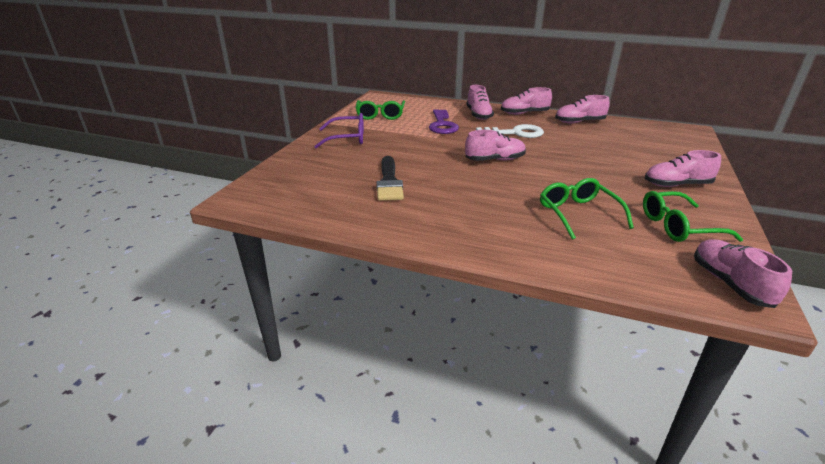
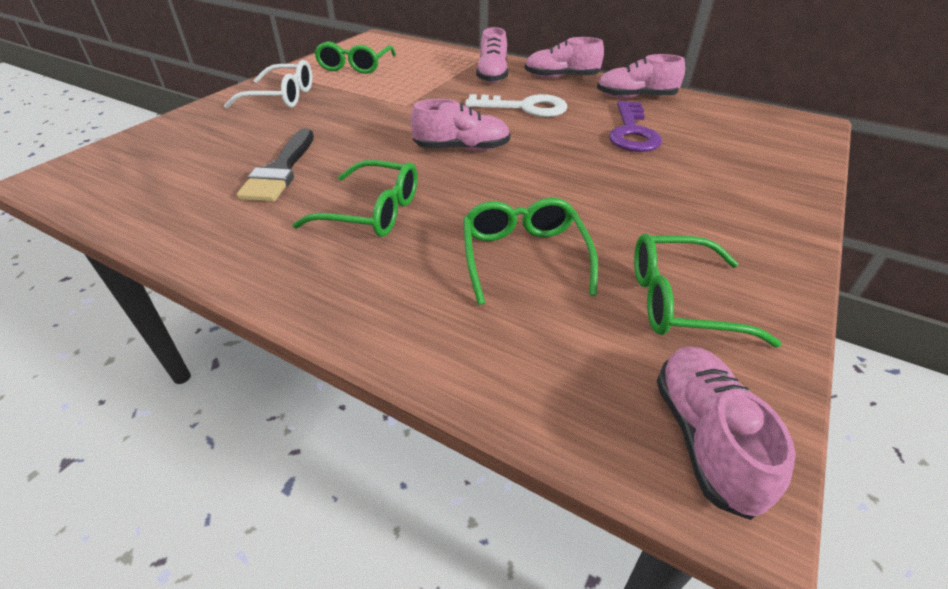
camera: 10 degrees right, 10 degrees up
purple glasses [314,113,364,148] -> white glasses [224,60,312,109]
purple key [429,109,459,134] -> purple key moved to [609,101,662,152]
pink shoe [645,150,721,187] -> none
none -> green glasses [292,160,418,237]

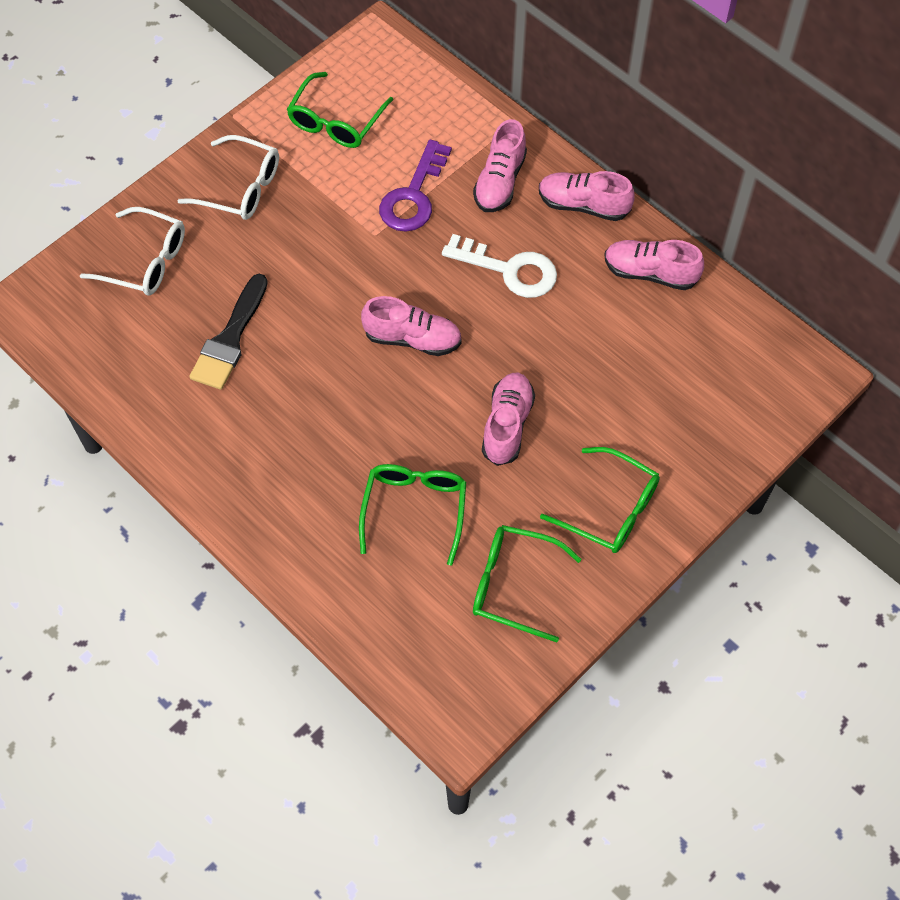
camera: 15 degrees right, 20 degrees up
green glasses [292,160,418,237] -> green glasses moved to [540,447,660,553]
purple key [609,101,662,152] -> purple key moved to [379,139,452,232]
pink shoe [657,347,796,520] -> pink shoe moved to [482,373,535,466]
none -> white glasses [80,207,185,296]

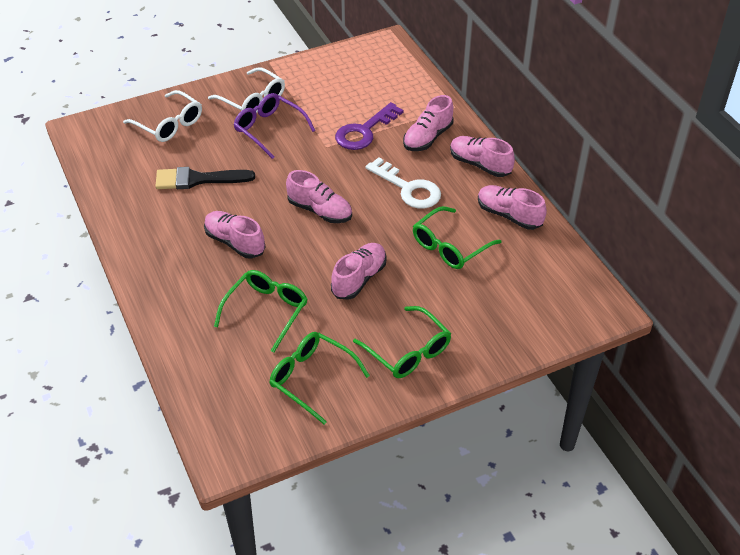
camera: 20 degrees right, 15 degrees down
black brush [189,274,268,390] -> black brush turned 45 degrees clockwise [155,167,255,189]
green glasses [287,72,393,148] -> green glasses moved to [413,206,501,269]
none -> pink shoe [204,211,265,259]
none -> purple glasses [234,93,315,159]

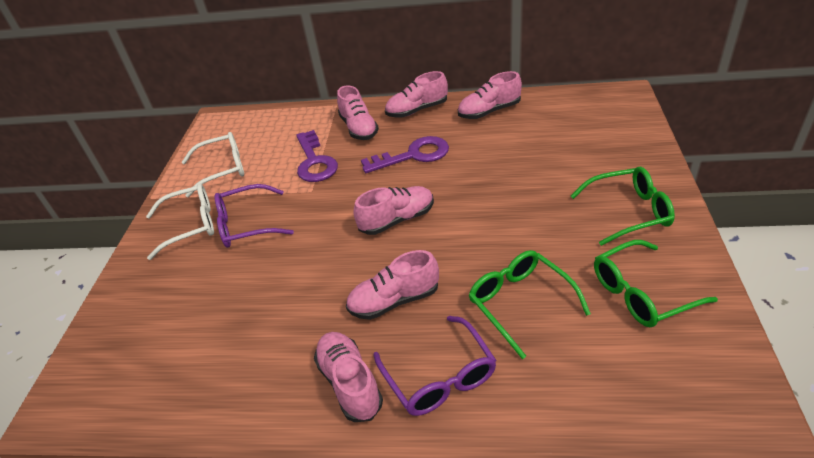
camera: 55 degrees left, 5 degrees down
white glasses [123,90,202,142] -> white glasses moved to [181,132,244,197]
black brush [155,167,255,189] -> none
pink shoe [331,243,387,300] -> pink shoe moved to [314,332,383,422]
white key [365,157,441,209] -> purple key [361,136,449,173]
green glasses [413,206,501,269] -> none
none -> purple glasses [373,316,496,416]

